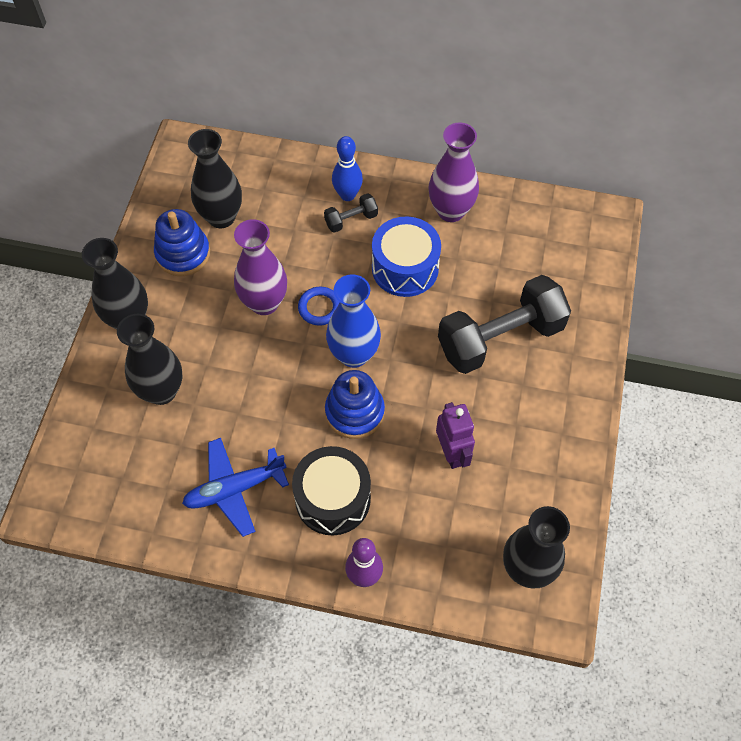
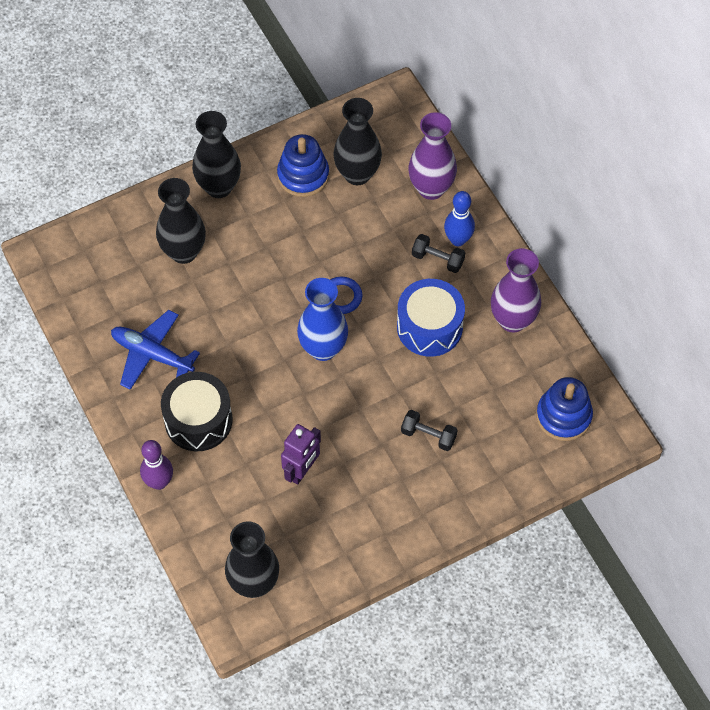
camera: 50 degrees right, 0 degrees up
purple vase [234,219,287,315] -> purple vase moved to [409,112,457,200]
blue stacking toy [325,370,385,439] -> blue stacking toy moved to [536,377,593,441]
black dumbbell [438,275,571,374] -> black dumbbell [401,410,457,451], size x0.44

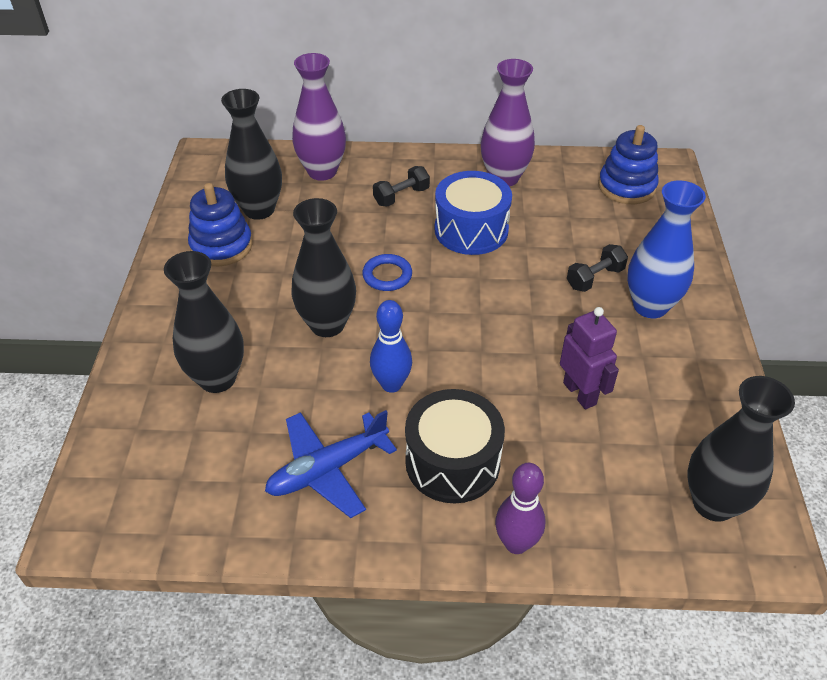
camera: 60 degrees left, 15 degrees down
black vase [192,111,241,198] -> black vase moved to [291,198,356,337]
blue vase [297,278,348,361] -> blue vase moved to [627,180,706,318]
blue bowling pin [444,191,475,246] -> blue bowling pin moved to [370,300,412,393]

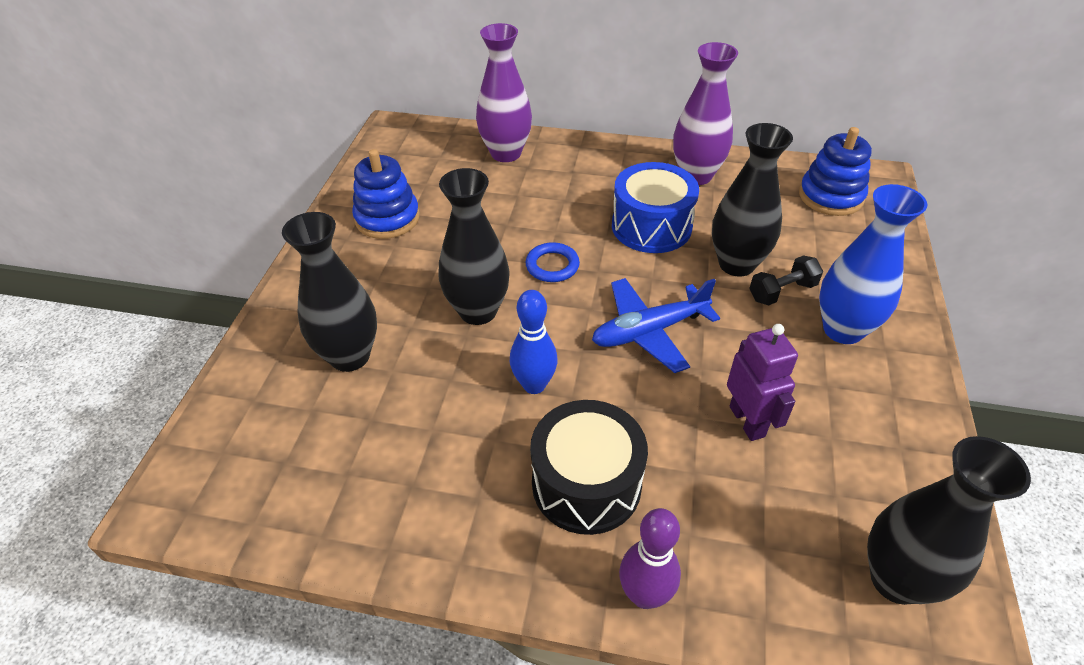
camera: 10 degrees right, 0 degrees up
black vase [221,89,282,220] -> black vase moved to [712,123,793,277]
blue plane [265,410,397,518] -> blue plane moved to [592,278,720,373]
black dumbbell [373,166,430,207] -> none

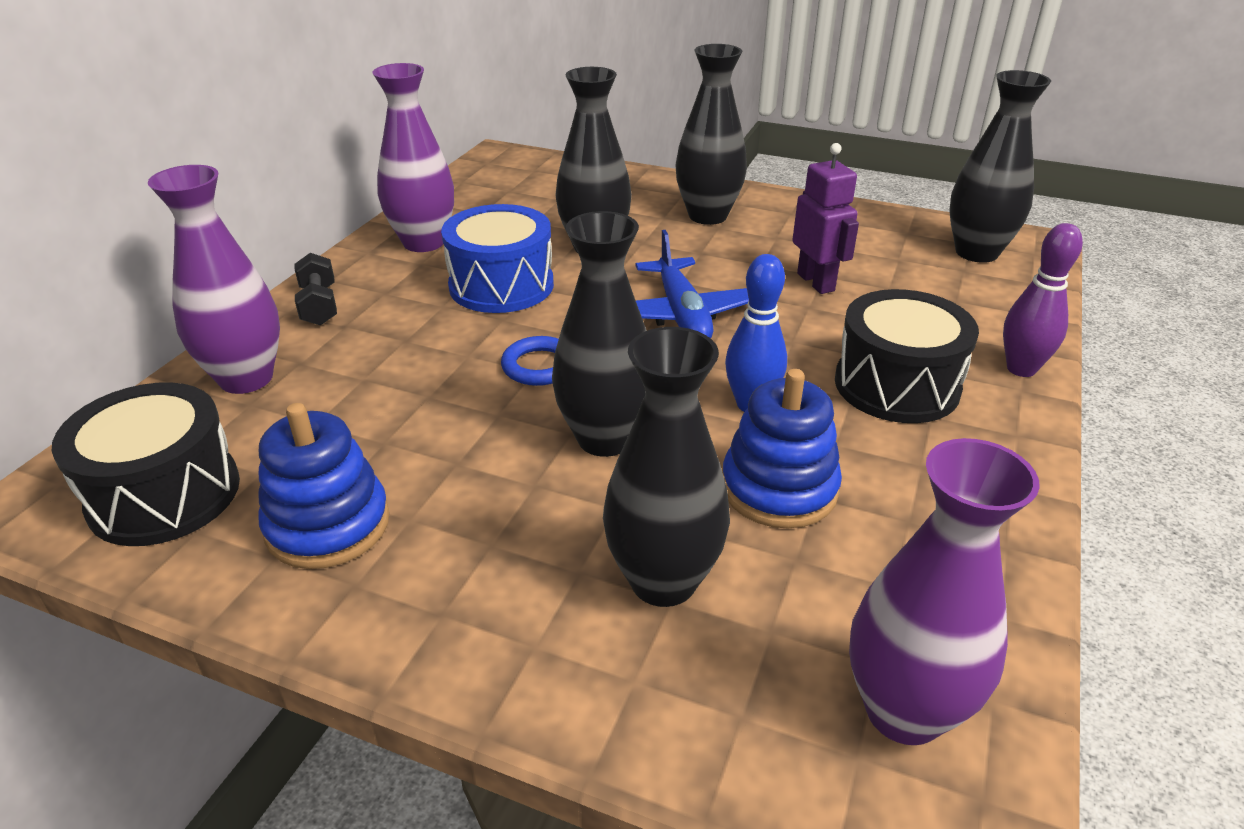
camera: 80 degrees left, 10 degrees down
purple robot [727,324,798,441] -> purple robot turned 75 degrees clockwise [792,143,859,294]
black dumbbell [749,255,823,305] -> black dumbbell moved to [295,253,337,326]
blue stacking toy [799,127,872,216] -> blue stacking toy moved to [723,369,842,529]
blue vase [819,184,927,344] -> black vase [675,44,747,225]
none -> black drum [52,382,240,546]
none -> purple vase [849,438,1040,745]

